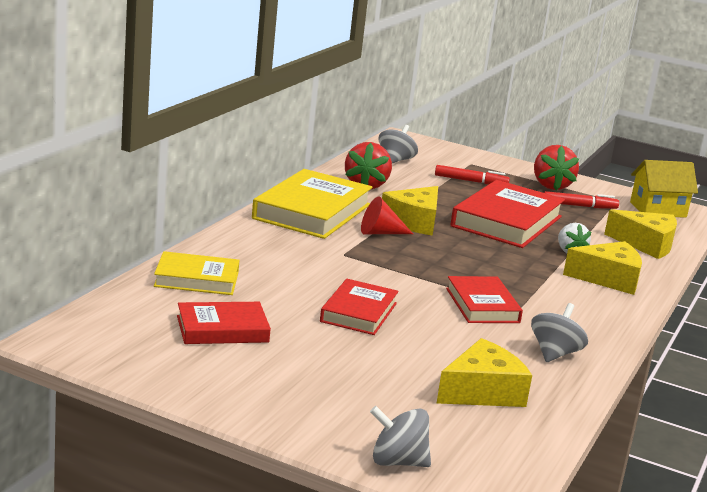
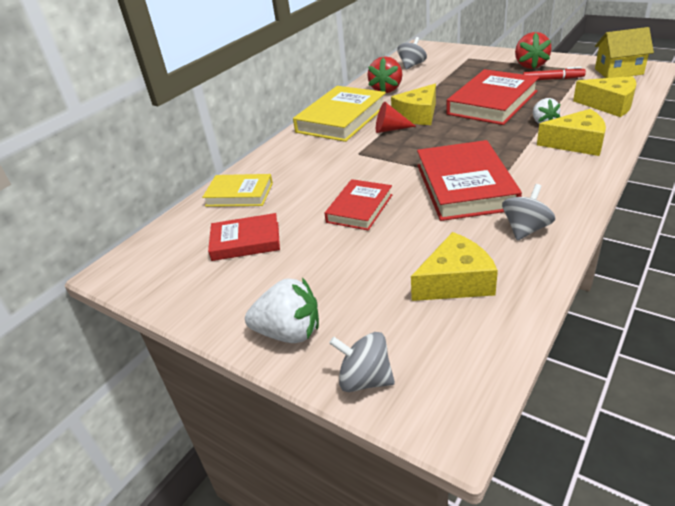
camera: 15 degrees right, 15 degrees up
red marker [435,165,510,185] -> none
red book [446,276,523,323] -> red book [417,140,522,221], size x1.68
none -> white strawberry [245,278,319,343]

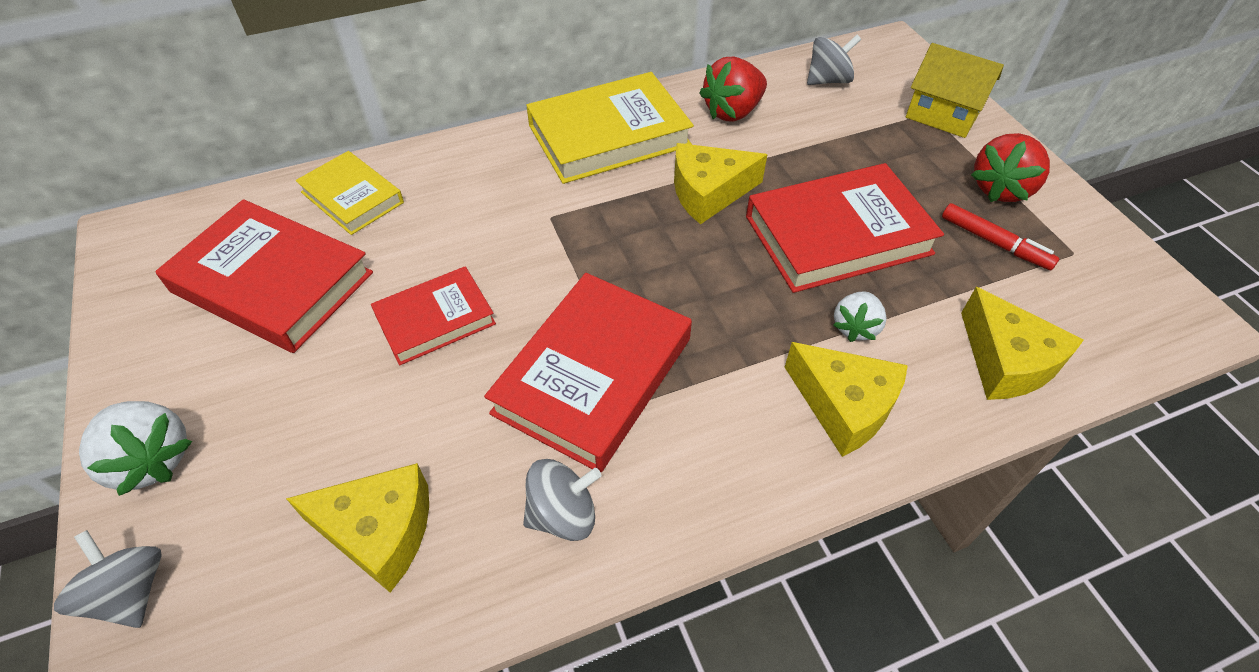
camera: 30 degrees right, 15 degrees up
red book [208,213,280,261] -> red book [155,199,373,353], size x1.68
red cone [376,102,416,133] -> none
yellow house [595,27,654,78] -> yellow house moved to [906,43,1004,138]

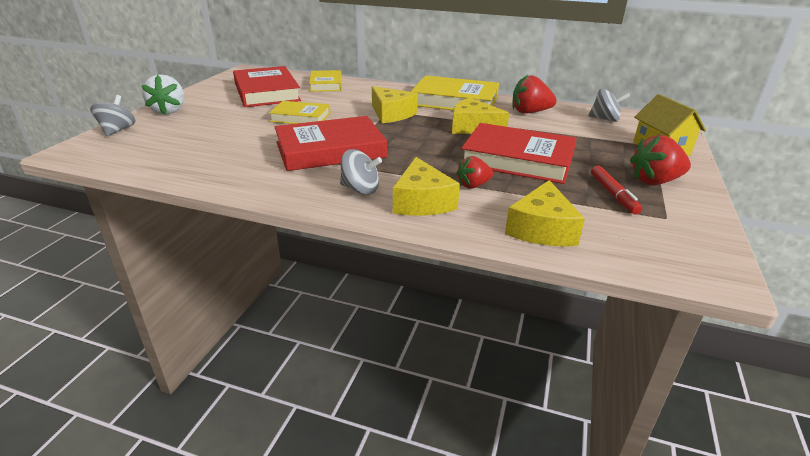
camera: 40 degrees right, 20 degrees down
yellow cheese [286,463,429,592] -> yellow cheese moved to [372,86,418,123]
red book [371,266,496,365] -> yellow book [269,101,330,124]
grey spinning top [523,459,601,541] -> grey spinning top moved to [340,149,382,195]
white strawberry [833,291,887,342] -> red strawberry [456,156,493,189]

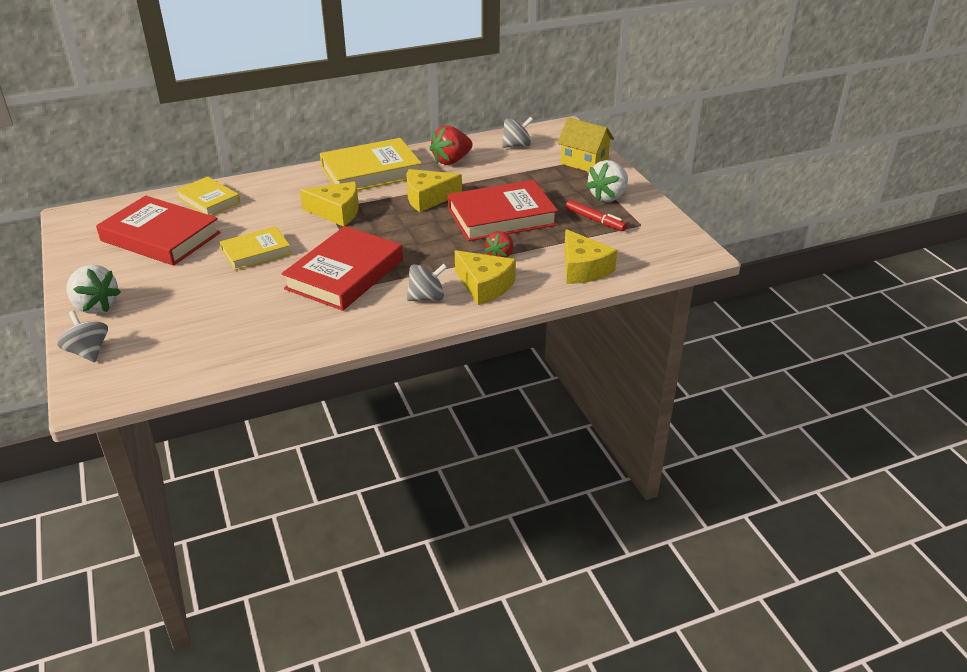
camera: 40 degrees left, 5 degrees up
red strawberry [630,135,691,185] -> white strawberry [586,160,628,202]

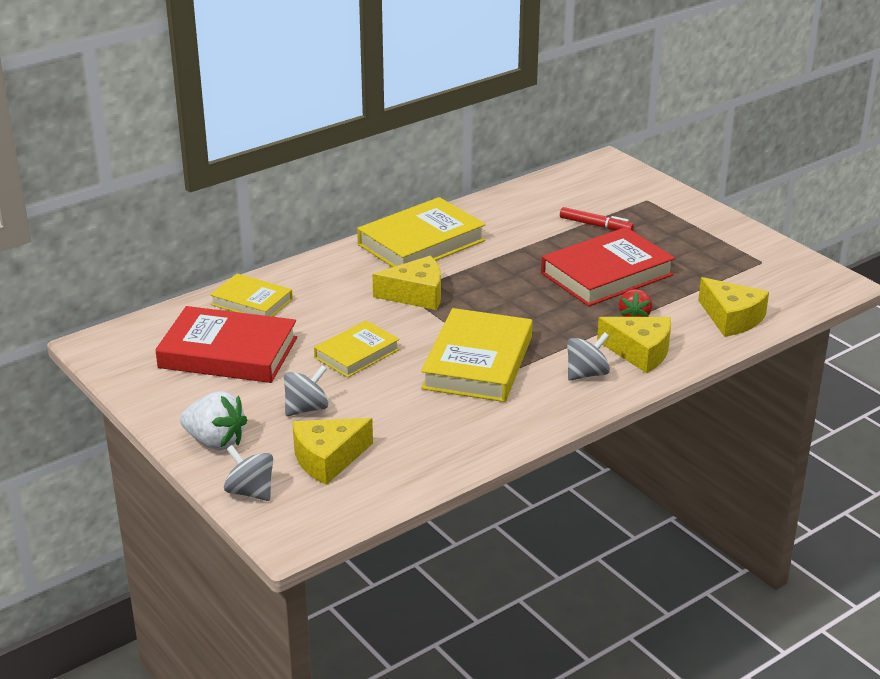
camera: 15 degrees left, 5 degrees down
red book [282,226,403,311] -> yellow book [421,308,532,402]
yellow cheese [407,169,462,212] -> yellow cheese moved to [292,418,373,485]
red strawberry [429,126,473,165] -> none
grey spinning top [502,117,533,148] -> grey spinning top moved to [284,365,328,416]
yellow house [558,117,614,172] -> none
red marker [566,200,627,231] -> red marker moved to [560,207,634,231]
white strawberry [586,160,628,202] -> none

